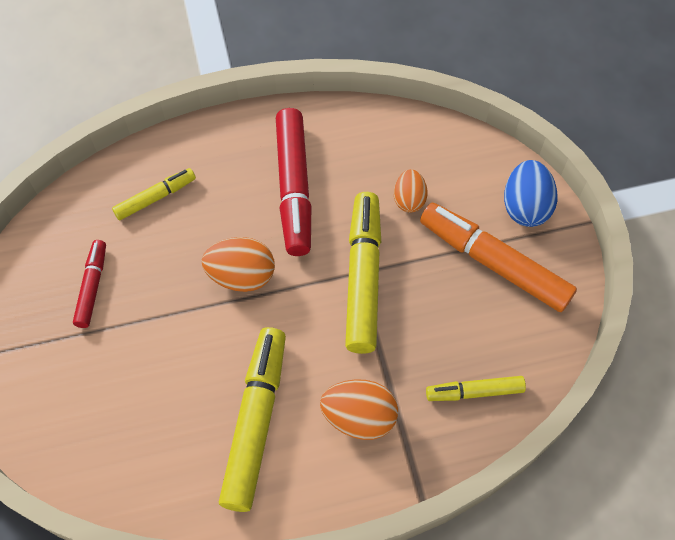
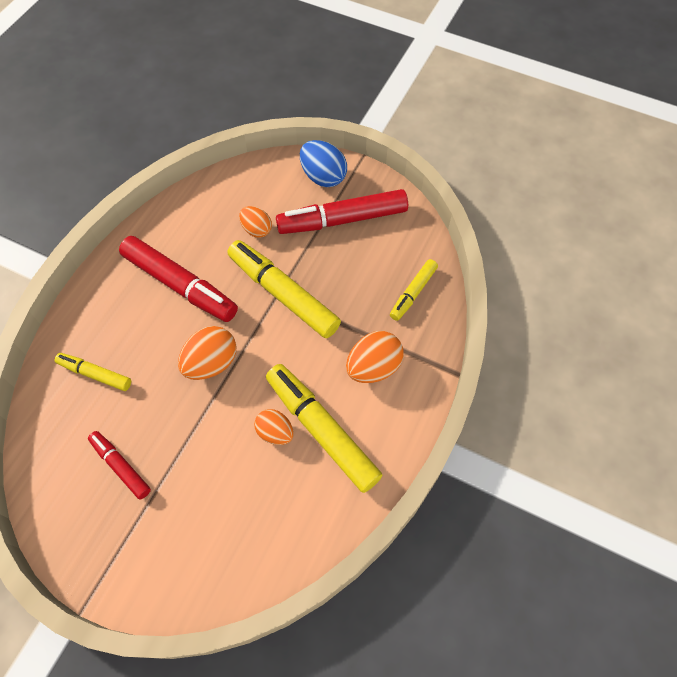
camera: 50 degrees left, 0 degrees up
yellow marker [112,168,196,220] -> yellow marker turned 75 degrees counterclockwise [55,353,131,391]
orange marker [420,203,577,312] -> red marker [276,189,408,234]
none -> orange egg [254,409,294,445]

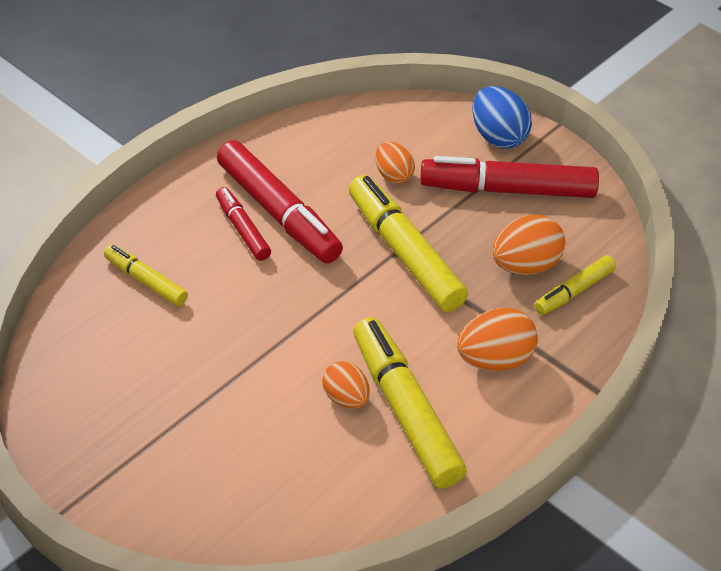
camera: 15 degrees right, 15 degrees down
red marker [88,431,151,500] -> red marker moved to [216,187,271,261]
orange egg [178,326,236,380] -> orange egg moved to [492,215,565,275]

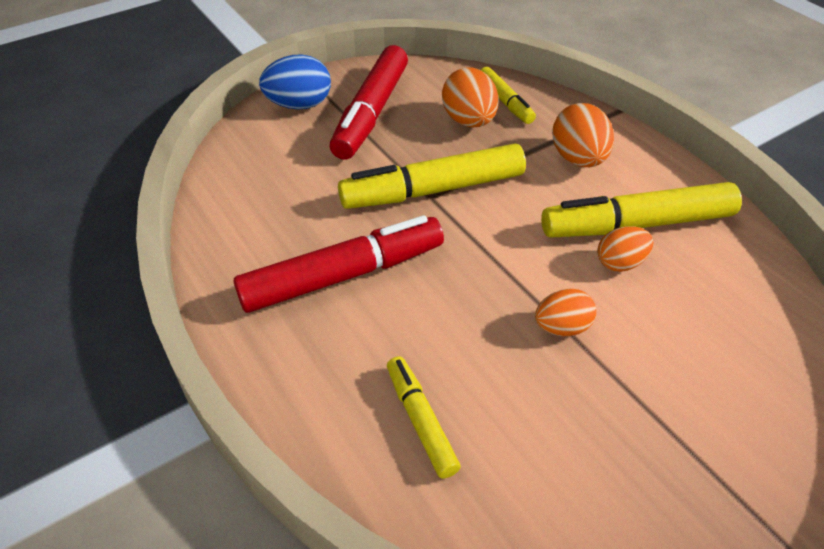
camera: 75 degrees left, 0 degrees up
yellow marker [104,245,188,306] -> yellow marker turned 105 degrees clockwise [387,356,461,479]
red marker [216,187,271,261] -> none
orange egg [375,142,415,184] -> orange egg moved to [535,288,596,336]

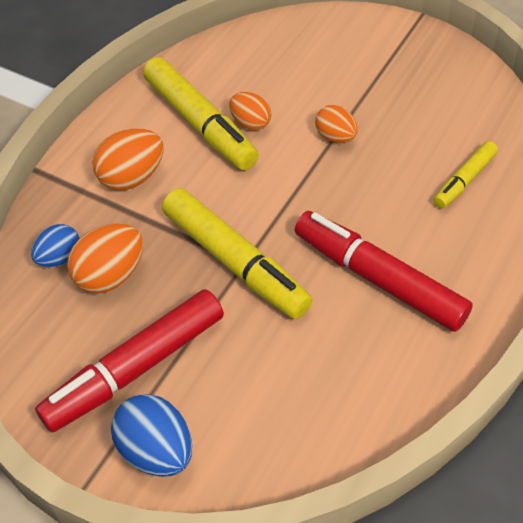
camera: 115 degrees left, 5 degrees up
red marker [330,45,408,160] -> red marker turned 150 degrees clockwise [35,289,224,432]
yellow marker [481,67,536,124] -> blue egg [31,224,79,267]

